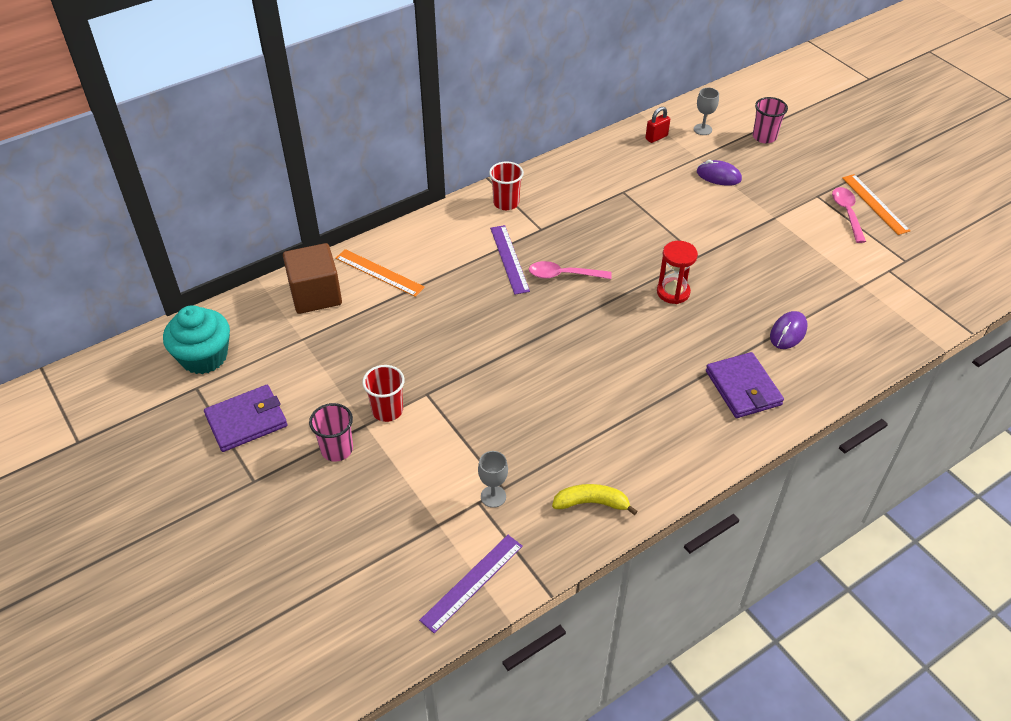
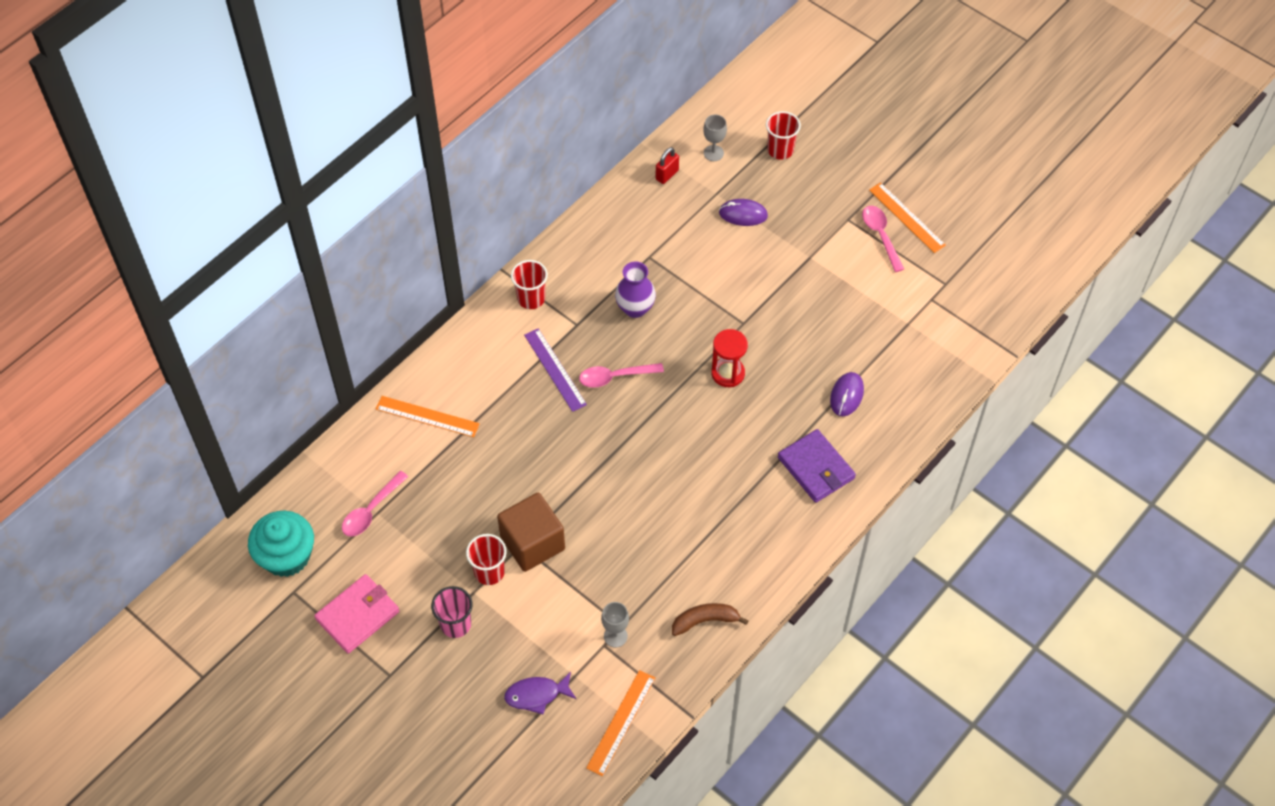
camera: 15 degrees left, 10 degrees up
purple wallet [204,385,287,452] -> pink wallet [314,574,400,654]
brown cube [283,243,342,314] -> brown cube moved to [497,493,565,572]
purple ruler [419,535,523,633] -> orange ruler [586,670,655,776]
yellow banana [552,484,638,515] -> brown banana [672,603,749,636]
pink cup [753,97,788,143] -> red cup [766,111,801,160]
none -> pink spoon [342,471,408,536]
none -> purple fish [504,672,576,715]
none -> purple vase [615,261,656,318]

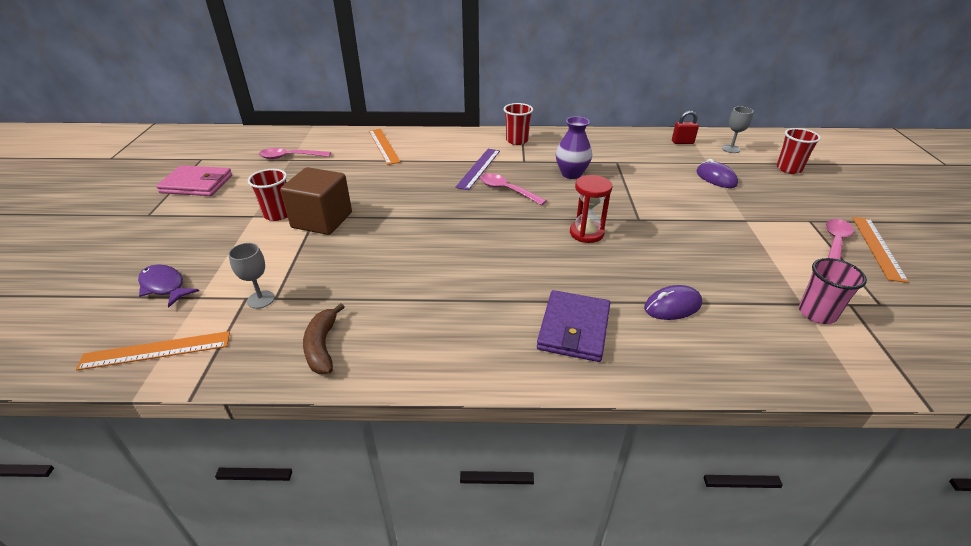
camera: 50 degrees right, 20 degrees down
turquoise cupcake [248,511,314,577] -> none
pink cup [431,586,472,638] -> pink cup moved to [799,258,867,324]
brown banana [672,603,749,636] -> brown banana turned 135 degrees counterclockwise [303,303,344,374]

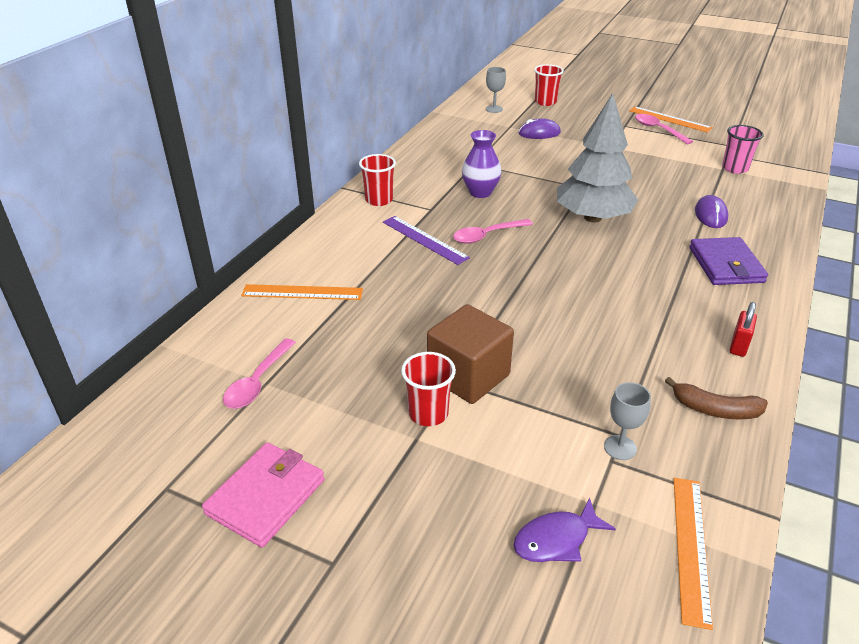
camera: 65 degrees left, 0 degrees up
purple wallet [537,290,610,362] -> purple wallet turned 45 degrees clockwise [689,237,768,285]
red hourglass [570,175,612,243] -> grey tree [557,93,638,223]
red padlock [672,111,699,144] -> red padlock moved to [730,302,757,357]

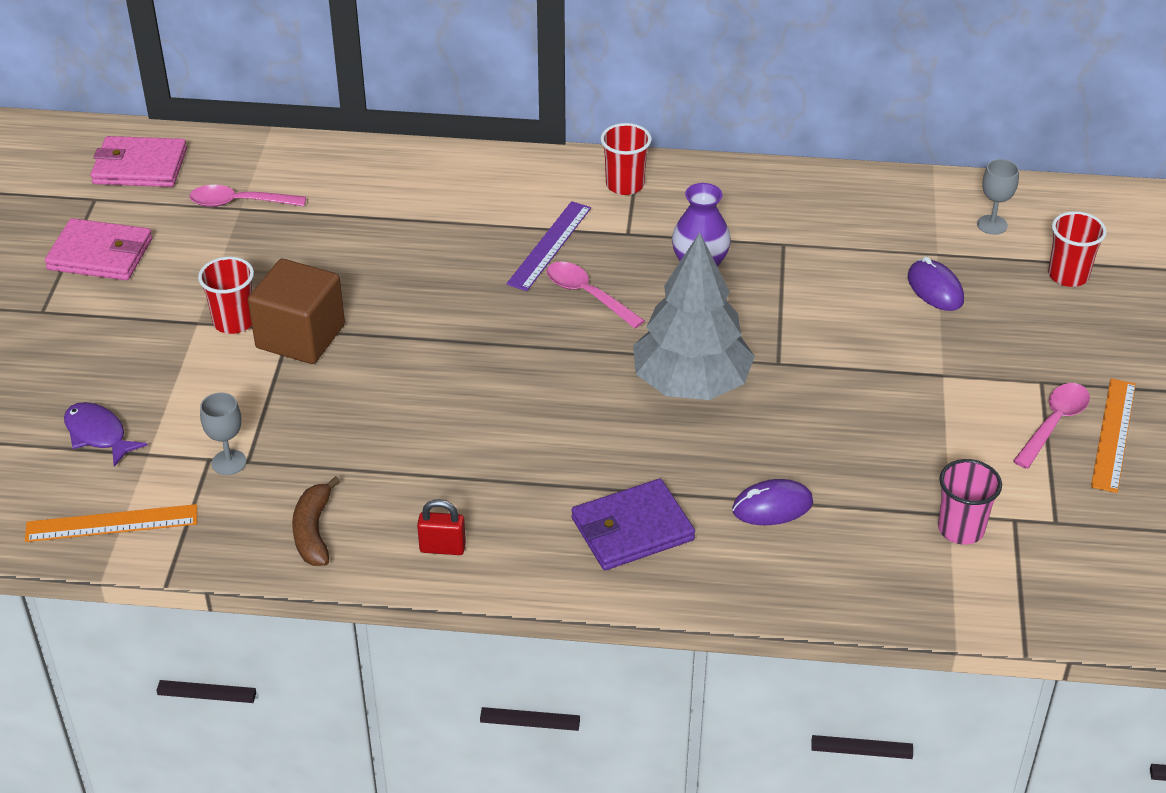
camera: 70 degrees right, 5 degrees up
orange ruler [241,284,363,300] -> none
none -> pink wallet [90,136,187,187]

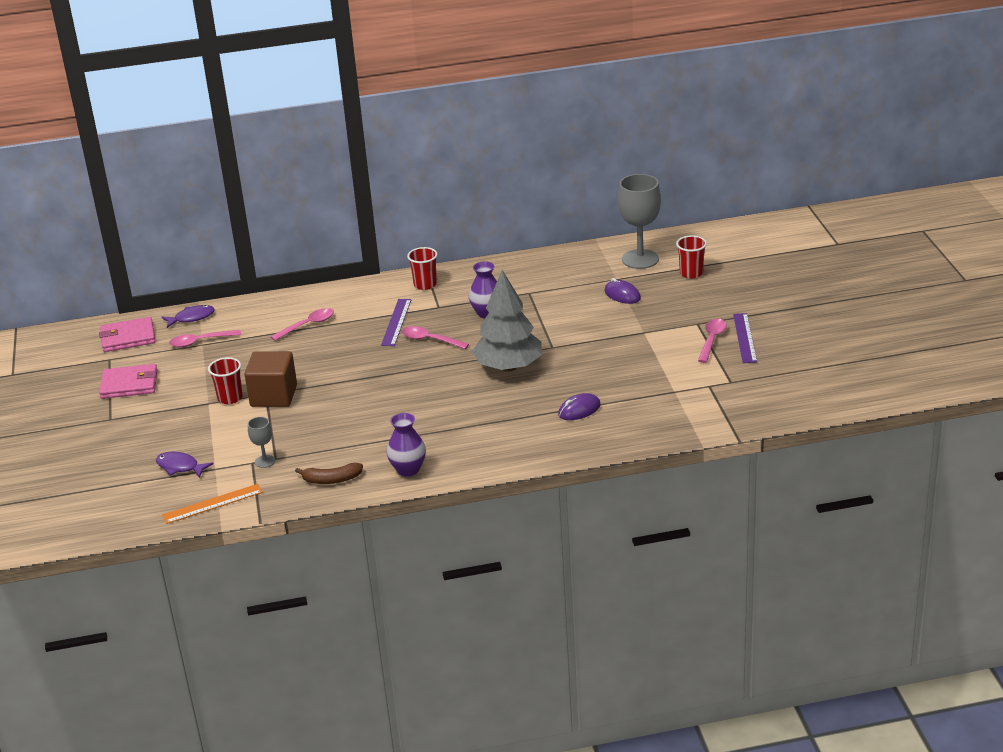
camera: 15 degrees left, 10 degrees down
brown banana [292,476,340,566] -> brown banana turned 75 degrees counterclockwise [295,463,363,484]
red padlock [417,499,466,555] -> purple vase [386,413,426,477]
purple wallet [571,479,695,570] -> none
pink cup [938,459,1002,545] -> none
grey goblet [977,159,1019,235] -> grey goblet [618,174,661,269], size x2.10
orange ruler [1091,378,1136,493] -> purple ruler [733,313,757,363]
none -> purple fish [162,305,215,328]
none -> pink spoon [271,308,334,341]

